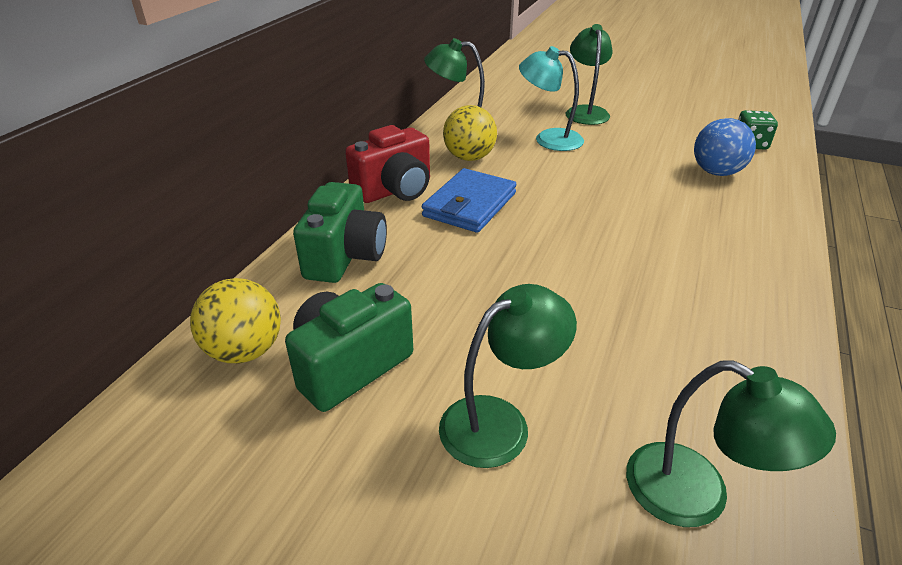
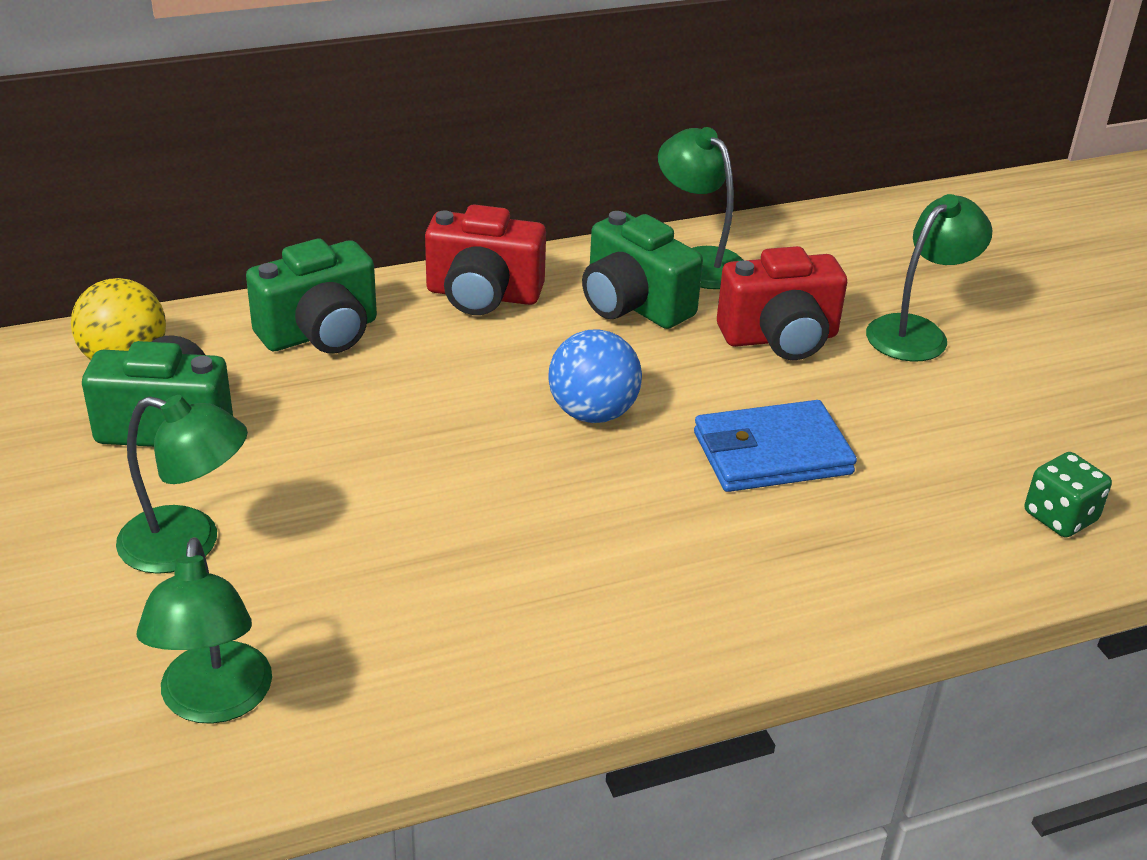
camera: 45 degrees right, 0 degrees up
blue wallet [422,168,516,233] -> blue wallet moved to [694,400,857,492]
yellow ball [443,105,497,161] -> green camera [582,211,703,329]
turquoise lamp [519,46,584,151] -> red camera [717,246,847,360]
blue ball [694,118,756,176] -> blue ball moved to [548,329,642,423]

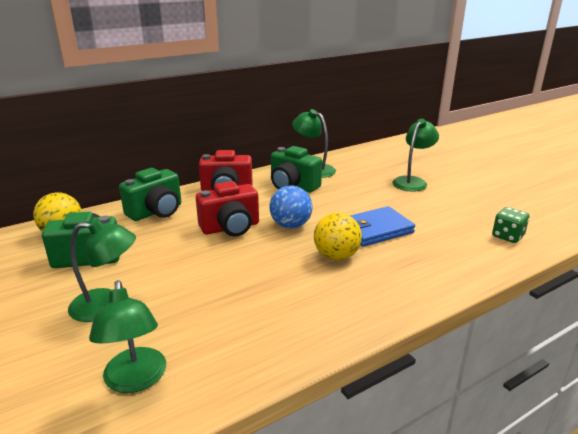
camera: 10 degrees left, 10 degrees down
red camera [717,246,847,360] -> red camera moved to [196,181,259,237]
none -> yellow ball [314,213,362,261]

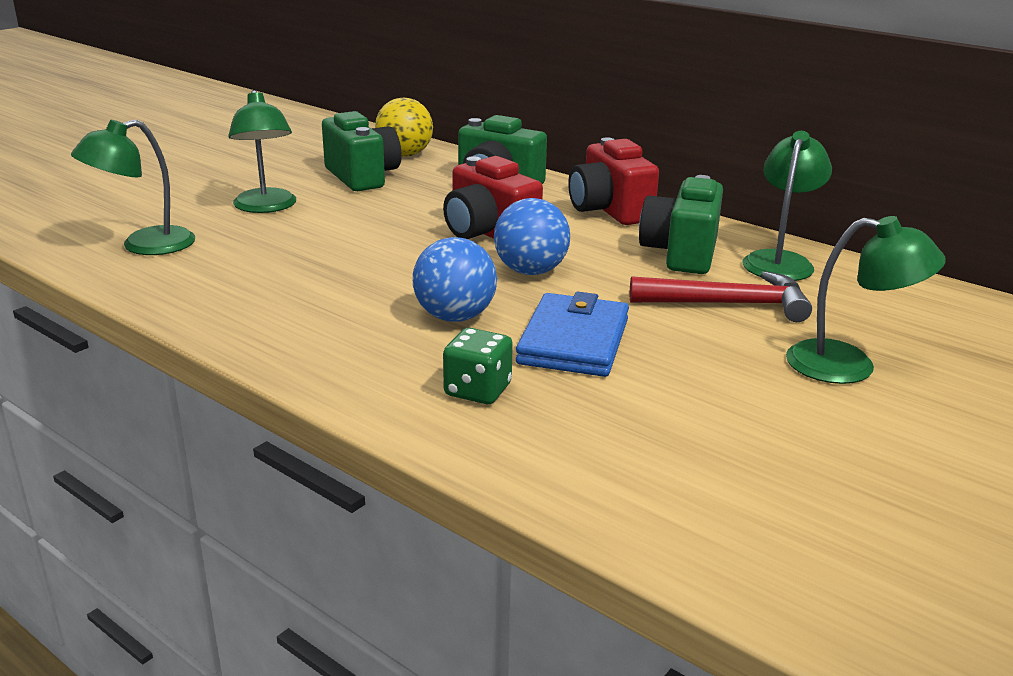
camera: 70 degrees right, 0 degrees up
yellow ball [314,213,362,261] -> blue ball [413,237,497,322]
blue wallet [350,206,415,247] -> blue wallet turned 60 degrees clockwise [516,292,629,377]
green dice [492,207,530,243] -> green dice moved to [443,328,513,404]
none -> red hammer [630,271,812,322]

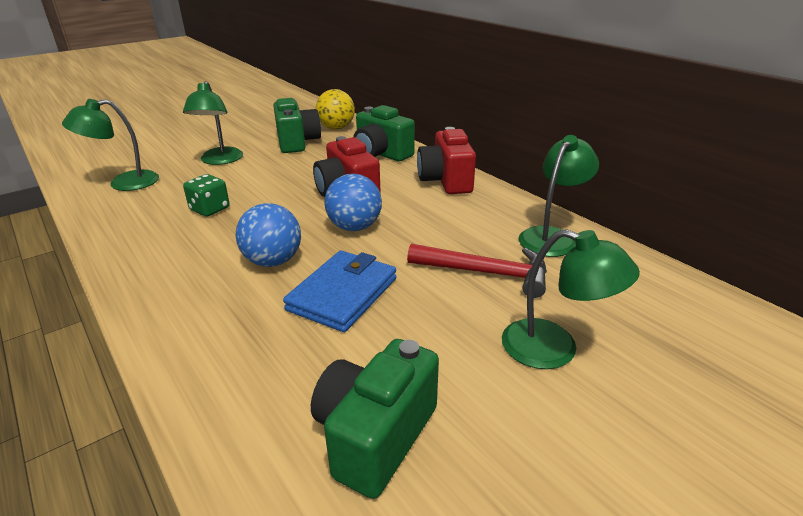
camera: 15 degrees right, 5 degrees up
green dice [443,328,513,404] -> green dice moved to [183,174,230,217]
green camera [639,175,723,274] -> green camera moved to [311,339,439,499]

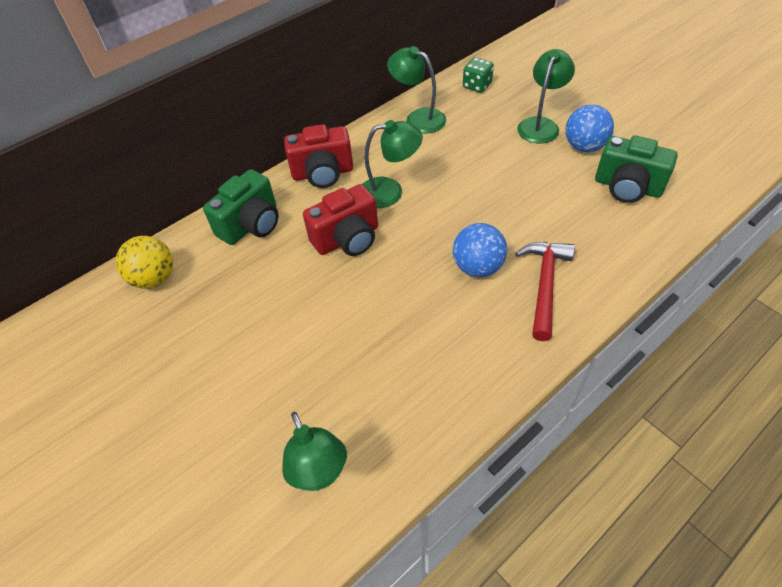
camera: 90 degrees left, 20 degrees up
green lamp [183,81,243,165] -> green lamp moved to [362,120,423,208]
green dice [183,174,230,217] -> green dice moved to [463,57,494,93]
green camera [273,98,321,153] -> none
blue wallet [283,250,396,332] -> none
blue ball [324,174,382,231] -> blue ball moved to [565,104,614,152]
red hammer [407,243,547,298] -> red hammer moved to [515,242,575,341]

